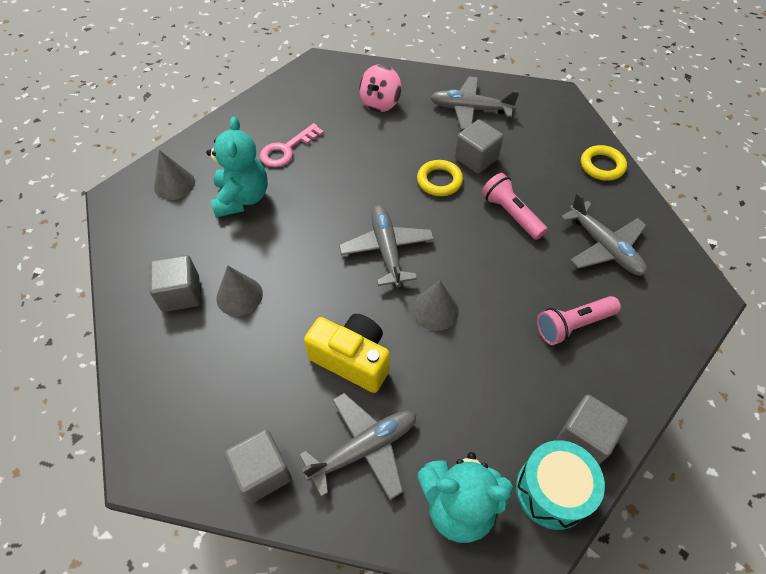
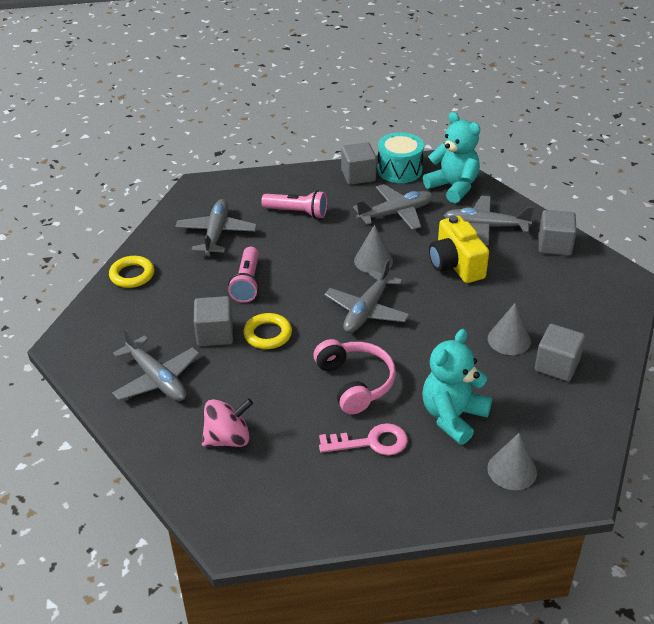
camera: 140 degrees left, 15 degrees down
none -> pink headphones [313,339,396,414]
none -> grey plane [353,184,433,230]

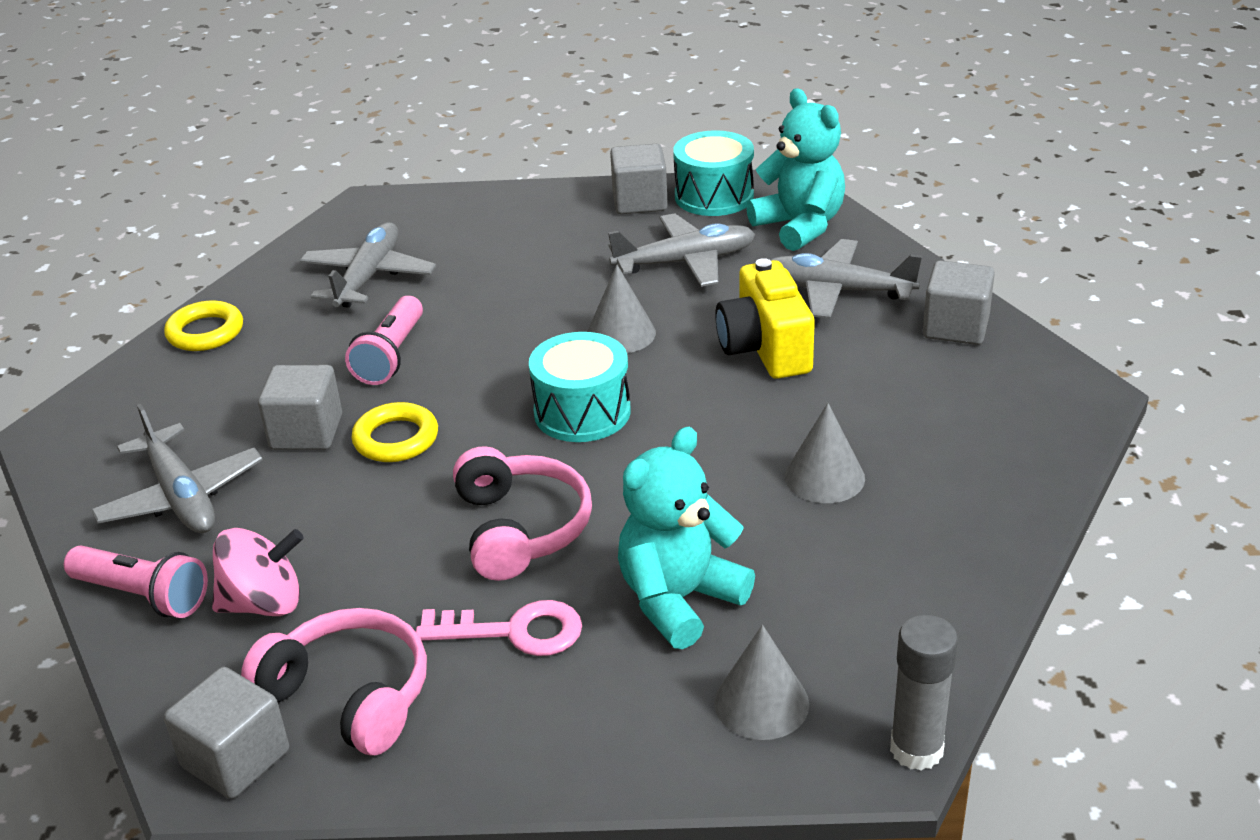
camera: 10 degrees right, 5 degrees down
pink flashlight [261,190,327,219] -> pink flashlight moved to [64,545,208,618]
grey plane [324,259,410,333] -> turquoise drum [529,332,631,442]
grey cube [535,324,585,381] -> grey cube moved to [164,667,289,799]
none -> pink headphones [241,608,427,755]
none -> grey glue stick [890,615,958,771]

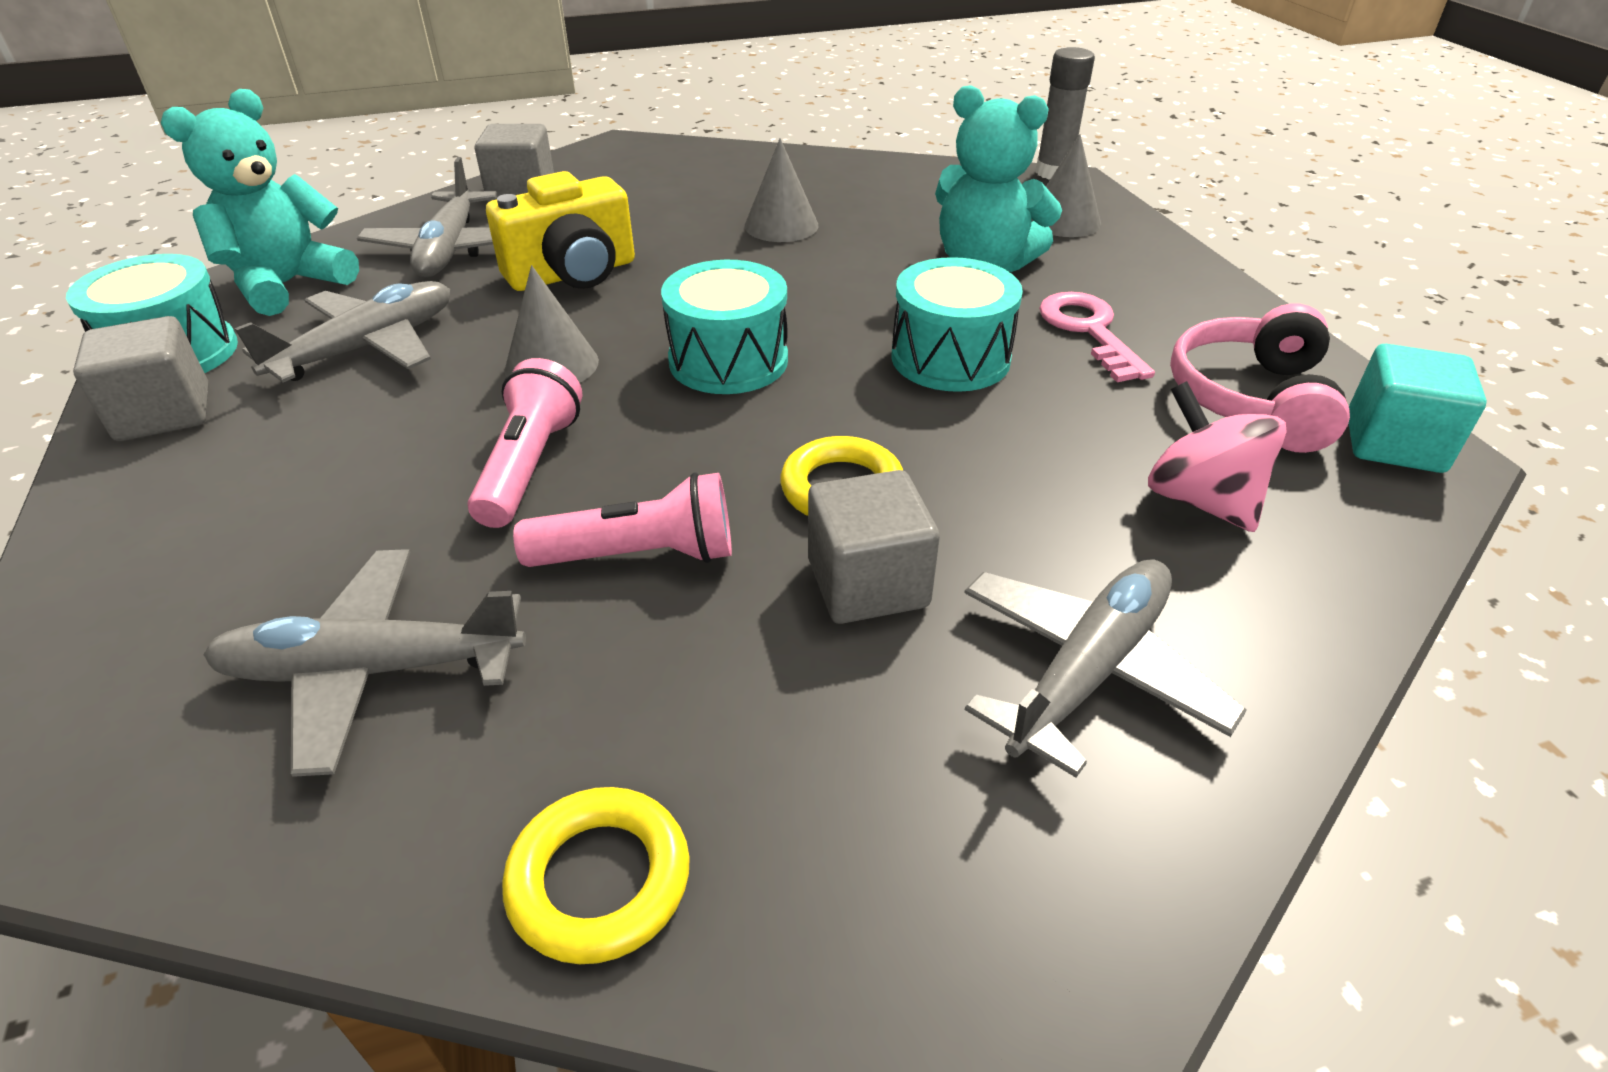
camera: 110 degrees left, 5 degrees up
pink flashlight [64,545,208,618] -> pink flashlight moved to [467,358,583,528]
grey cube [164,667,289,799] -> turquoise cube [1349,344,1487,473]
pink headphones [453,446,592,581] -> turquoise drum [891,257,1023,392]
grey plane [608,213,756,287] -> grey plane turned 75 degrees clockwise [235,281,450,382]

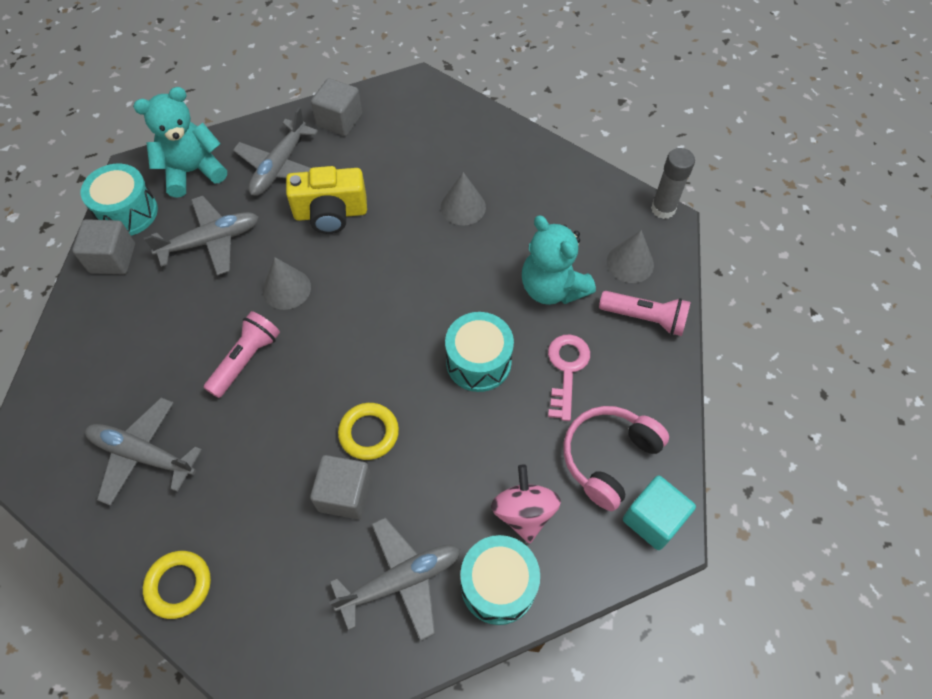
camera: 25 degrees right, 20 degrees up
pink flashlight [513,472,732,567] -> pink flashlight moved to [599,291,691,336]
turquoise drum [661,260,788,394] -> turquoise drum moved to [460,535,540,625]

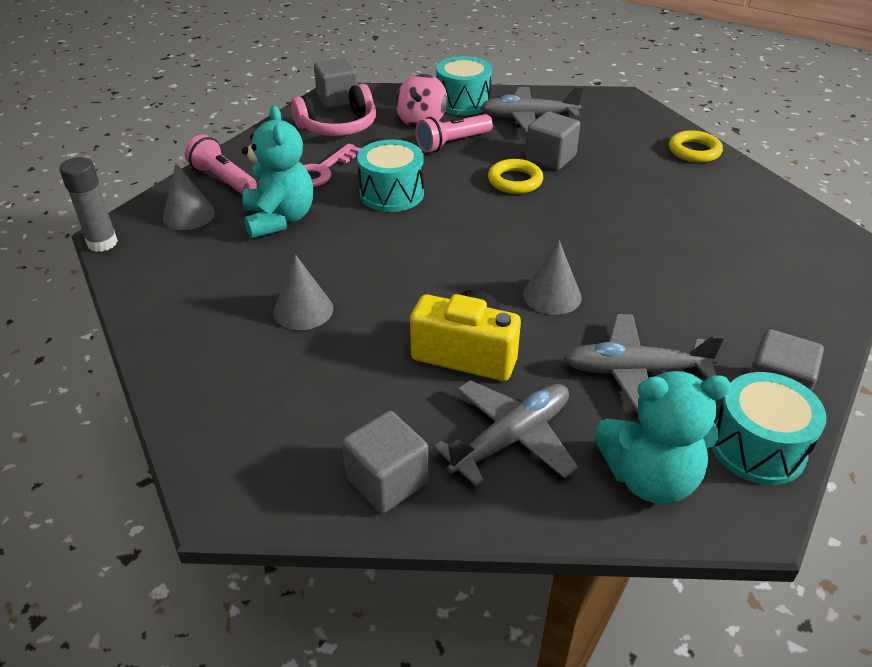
camera: 155 degrees left, 20 degrees down
grey plane [85,398,202,506] -> none
pink flashlight [204,311,280,398] -> pink flashlight moved to [415,114,493,153]
turquoise cube [623,475,696,550] -> grey cube [314,58,358,109]

